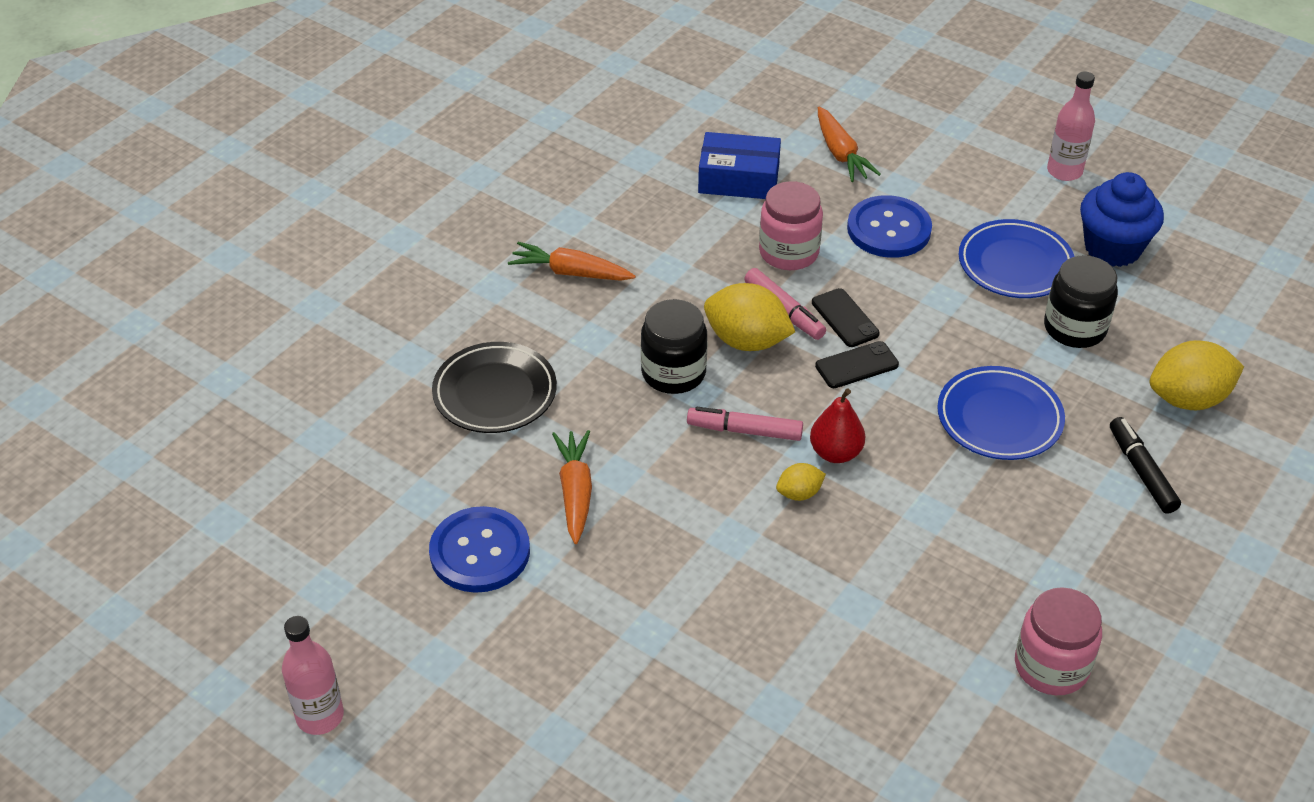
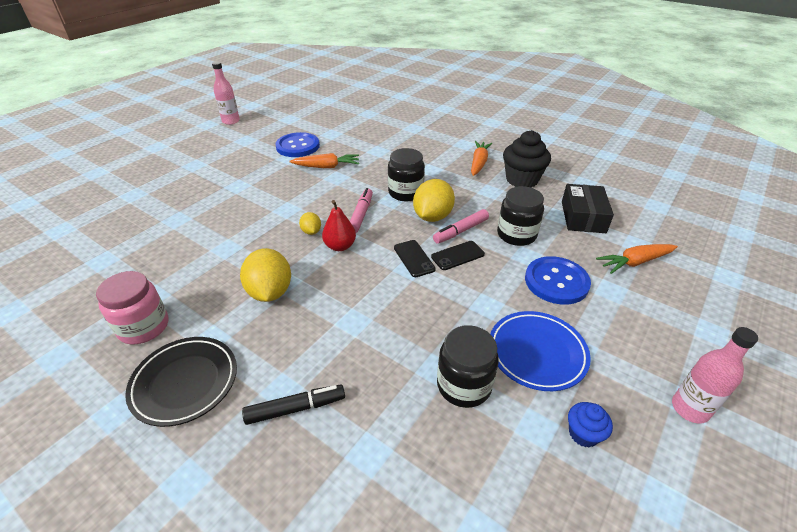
camera: 90 degrees right, 5 degrees down
black plate [432,342,557,433] -> black plate moved to [125,337,237,427]
blue box [698,132,781,199] -> black box [562,184,614,233]
pink jar [759,181,823,270] -> black jar [497,186,544,246]
blue plate [937,366,1065,460] -> none
blue cupcake [1080,172,1164,267] -> blue cupcake [568,402,613,447], size x0.52
yellow lemon [1150,340,1244,410] -> yellow lemon moved to [240,248,291,302]
none -> black cupcake [503,130,551,188]

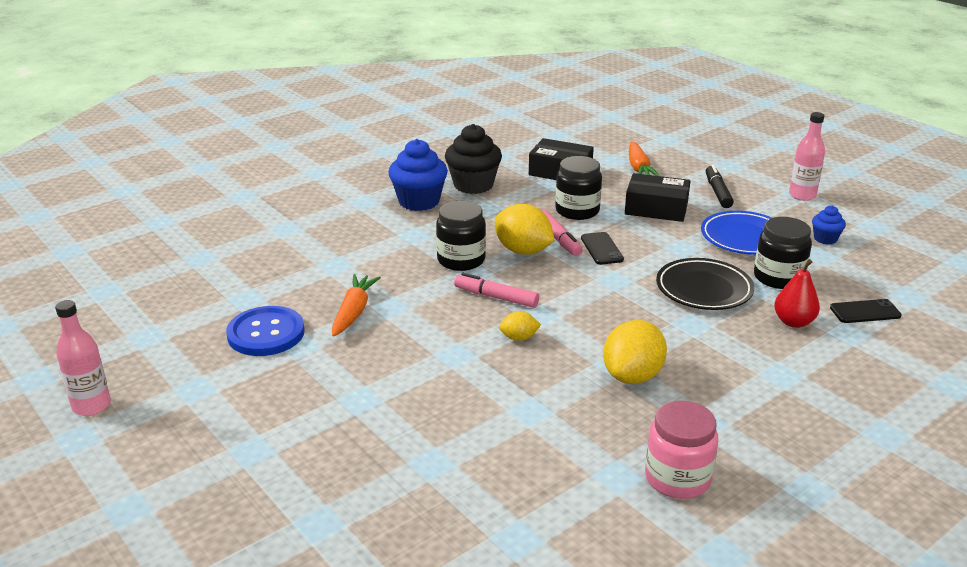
camera: 75 degrees left, 10 degrees down
black plate [125,337,237,427] -> black plate moved to [656,258,754,310]
yellow lemon [240,248,291,302] -> yellow lemon turned 60 degrees counterclockwise [603,320,667,384]
black marker [242,384,345,425] -> black marker moved to [706,165,734,208]
red pear [322,200,356,251] -> red pear moved to [774,259,820,328]
black phone [394,240,436,277] -> black phone moved to [830,299,902,323]
orange carrot [471,141,492,176] -> blue cupcake [388,139,448,211]
blue button [525,256,591,305] -> black box [625,173,690,222]

